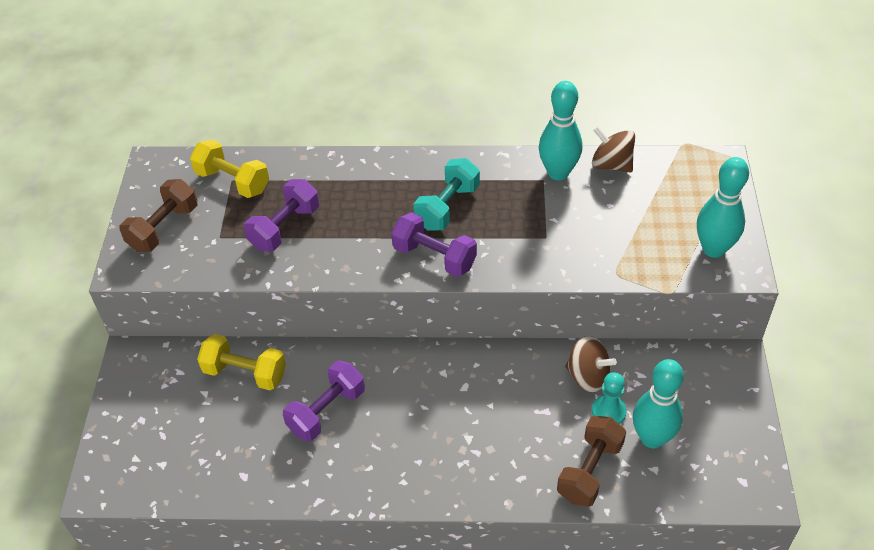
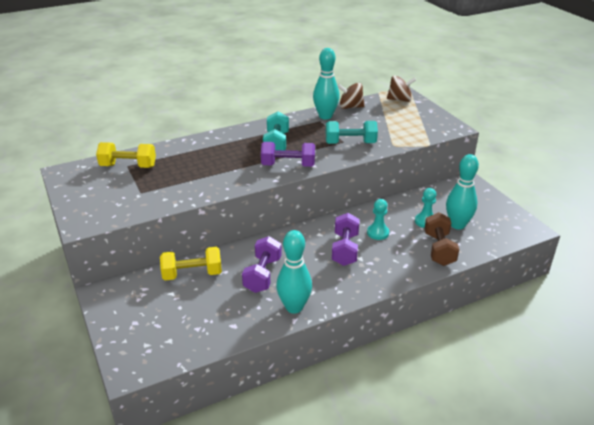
camera: 30 degrees left, 15 degrees down
brown dumbbell [120,179,198,252] -> none
purple dumbbell [244,179,319,251] -> purple dumbbell moved to [332,213,360,266]
brown spinning top [565,336,617,393] -> brown spinning top moved to [387,75,416,102]
turquoise bowling pin [697,157,749,258] -> turquoise bowling pin moved to [276,230,312,314]
none -> turquoise dumbbell [326,121,378,144]
none -> turquoise pawn [367,199,389,240]

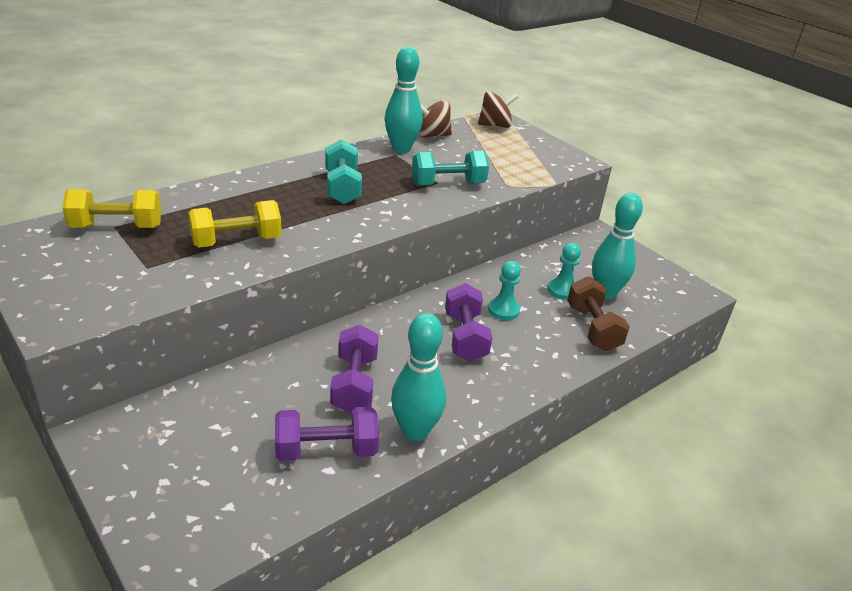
camera: 15 degrees left, 0 degrees up
yellow dumbbell [160,247,222,280] -> yellow dumbbell moved to [188,200,282,247]
purple dumbbell [261,142,315,167] -> purple dumbbell moved to [275,407,379,461]

